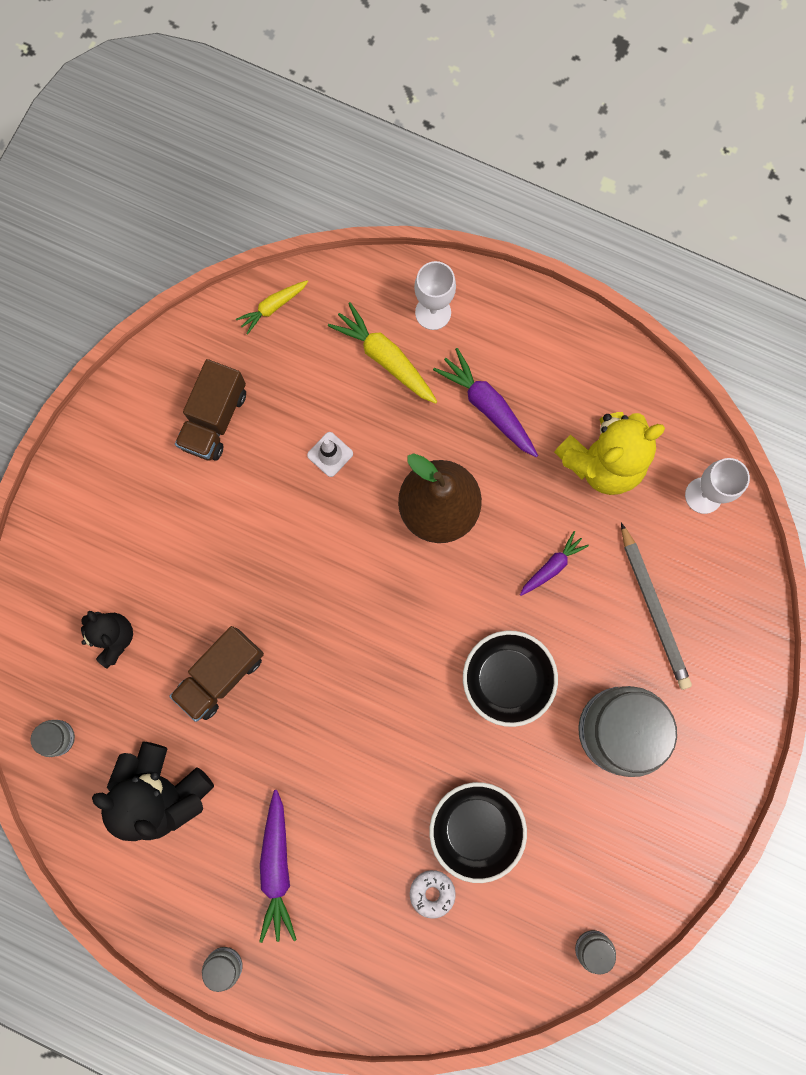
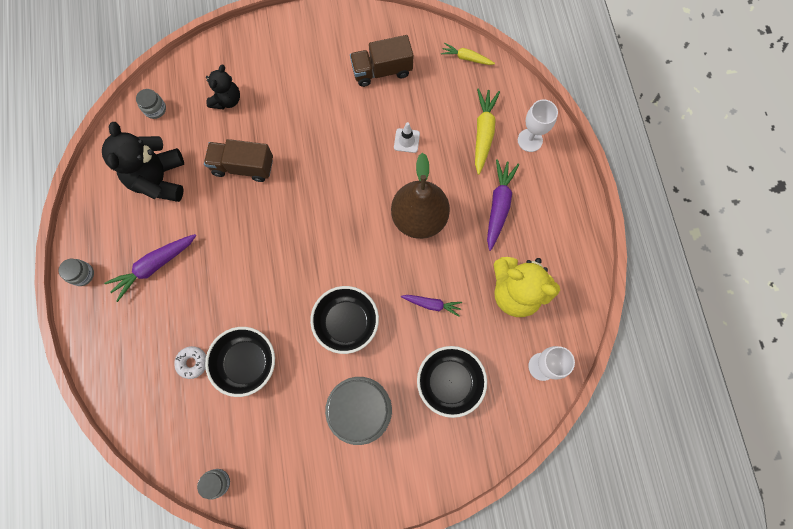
camera: 55 degrees right, 5 degrees down
grey pencil [621,523,692,690] -> black bowl [417,346,487,418]

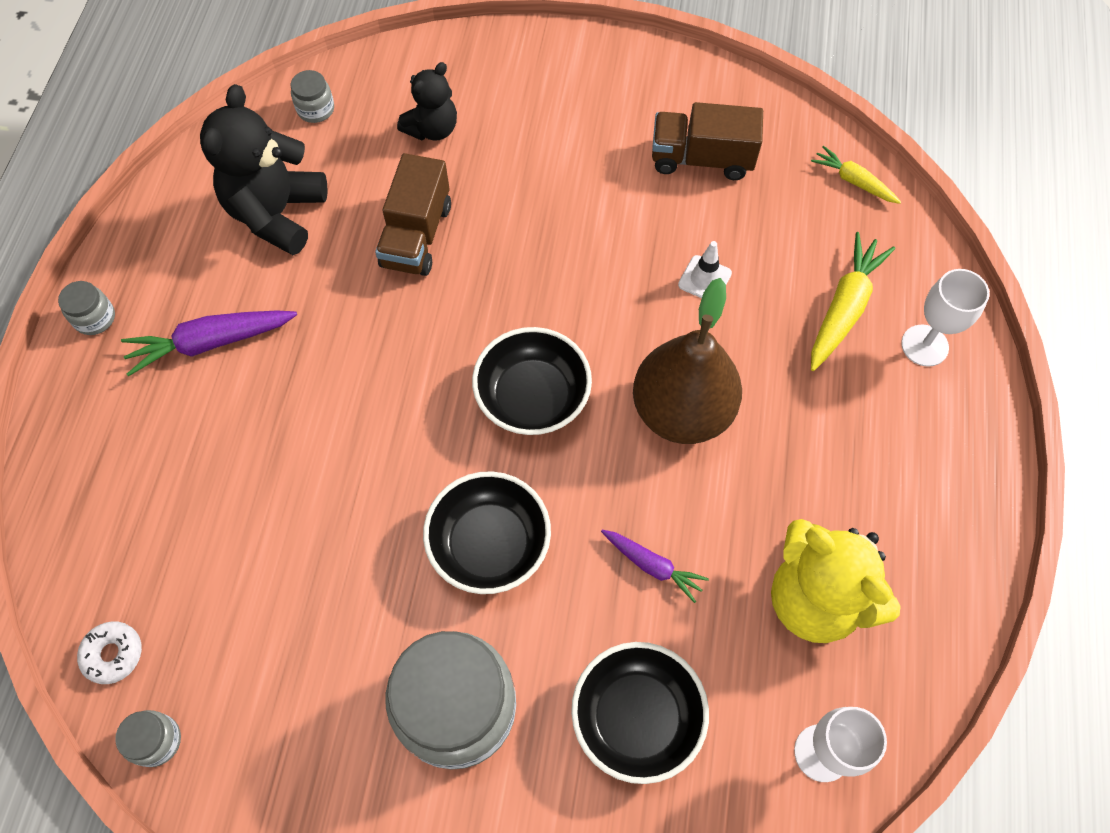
camera: 20 degrees right, 10 degrees down
white donut [174,346,206,379] -> white donut moved to [77,621,142,684]
brown truck [204,139,273,182] -> brown truck turned 105 degrees counterclockwise [375,153,451,276]
black bowl [205,327,275,397] -> black bowl moved to [472,327,592,435]
purple carrot [487,159,519,251] -> none

